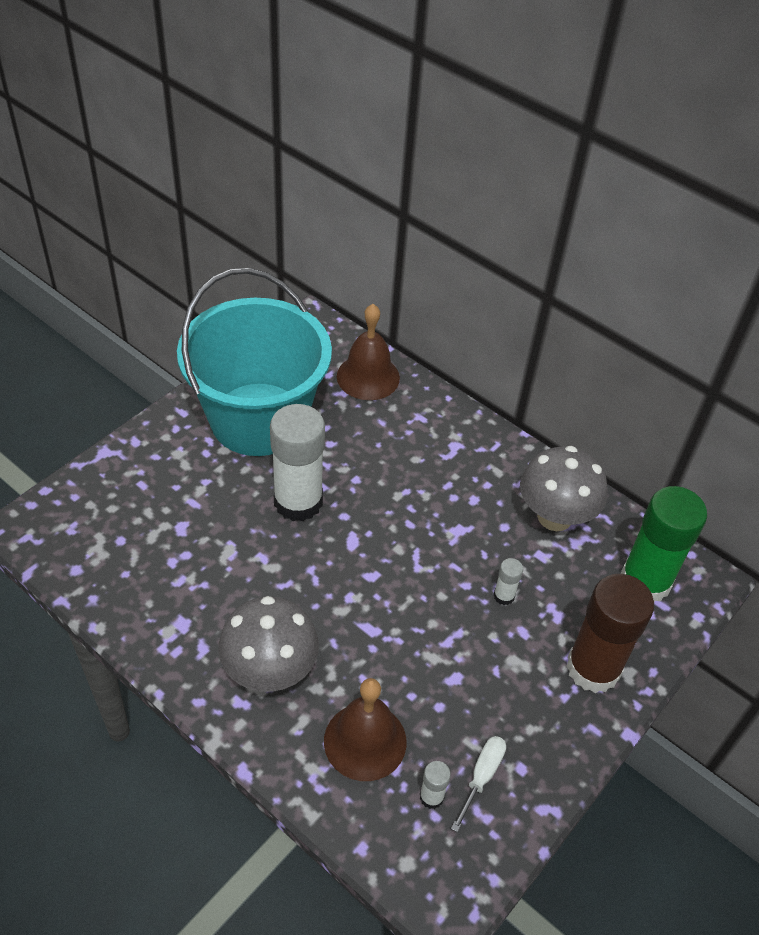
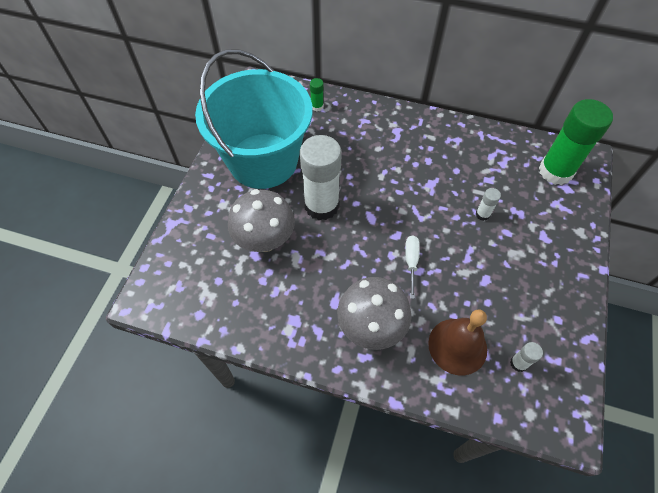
camera: 20 degrees left, 10 degrees up
brown bell [337,304,400,400] -> green glue stick [310,78,324,111]
white screwdriver [451,736,506,832] -> white screwdriver moved to [405,235,420,299]
grey mushroom [520,446,608,531] -> grey mushroom moved to [228,189,295,252]
brown glue stick [566,574,654,693] -> none

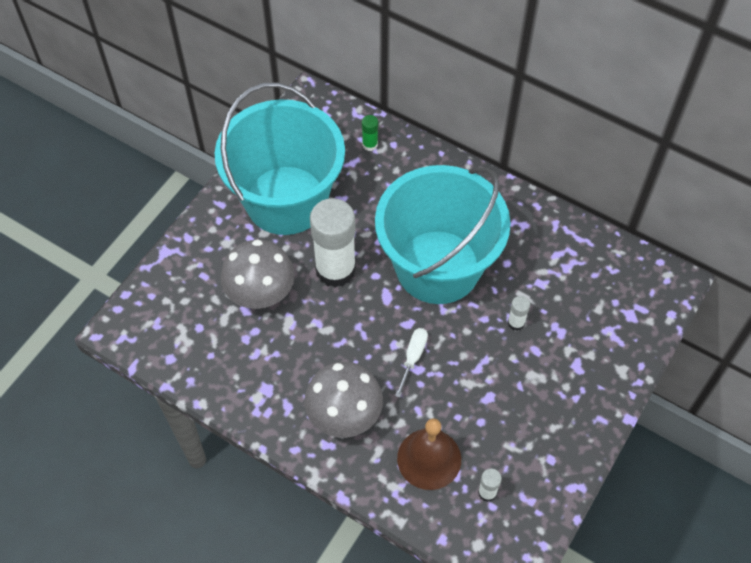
camera: 15 degrees right, 0 degrees up
green glue stick [539,99,613,185] -> none
none -> turquoise bucket [375,165,511,304]

